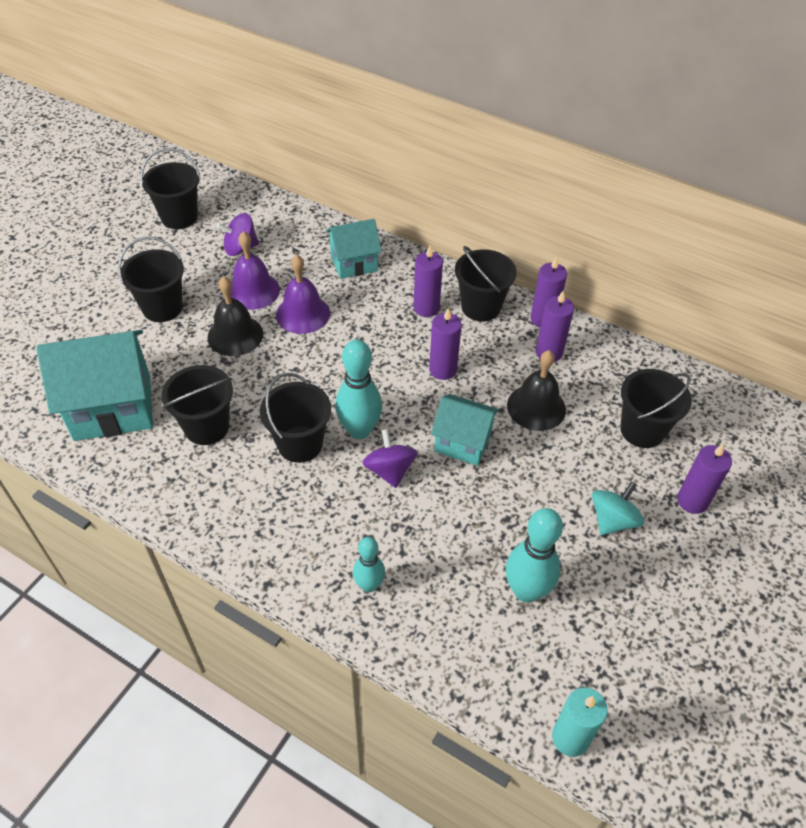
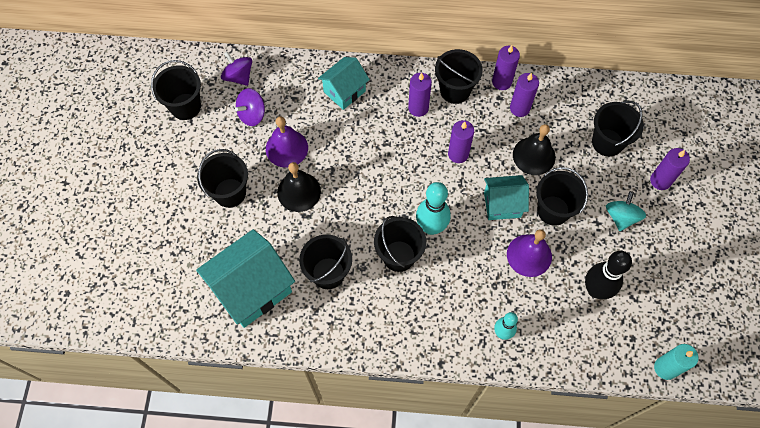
camera: 25 degrees left, 15 degrees up
purple bell [276,255,330,334] -> purple bell moved to [507,229,552,277]
purple spinning top [362,429,418,488] -> purple spinning top moved to [221,52,252,86]
turquoise bowling pin [506,508,563,603] -> black bowling pin [585,251,632,299]
none -> black bucket [536,167,588,226]

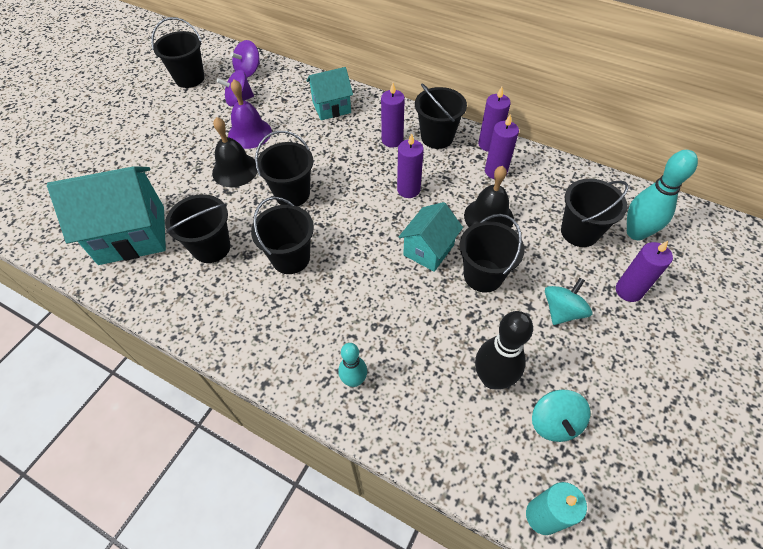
camera: 25 degrees right, 10 degrees down
black bucket [197,149,248,208] -> black bucket moved to [255,131,313,206]
purple spinning top [221,52,252,86] -> purple spinning top turned 120 degrees counterclockwise [230,40,260,77]
turquoise bowling pin [416,182,451,235] -> turquoise bowling pin moved to [627,150,698,241]
turquoise house [484,175,529,220] -> turquoise house turned 75 degrees counterclockwise [399,202,463,272]
purple bell [507,229,552,277] -> none
none -> turquoise spinning top [532,389,590,442]

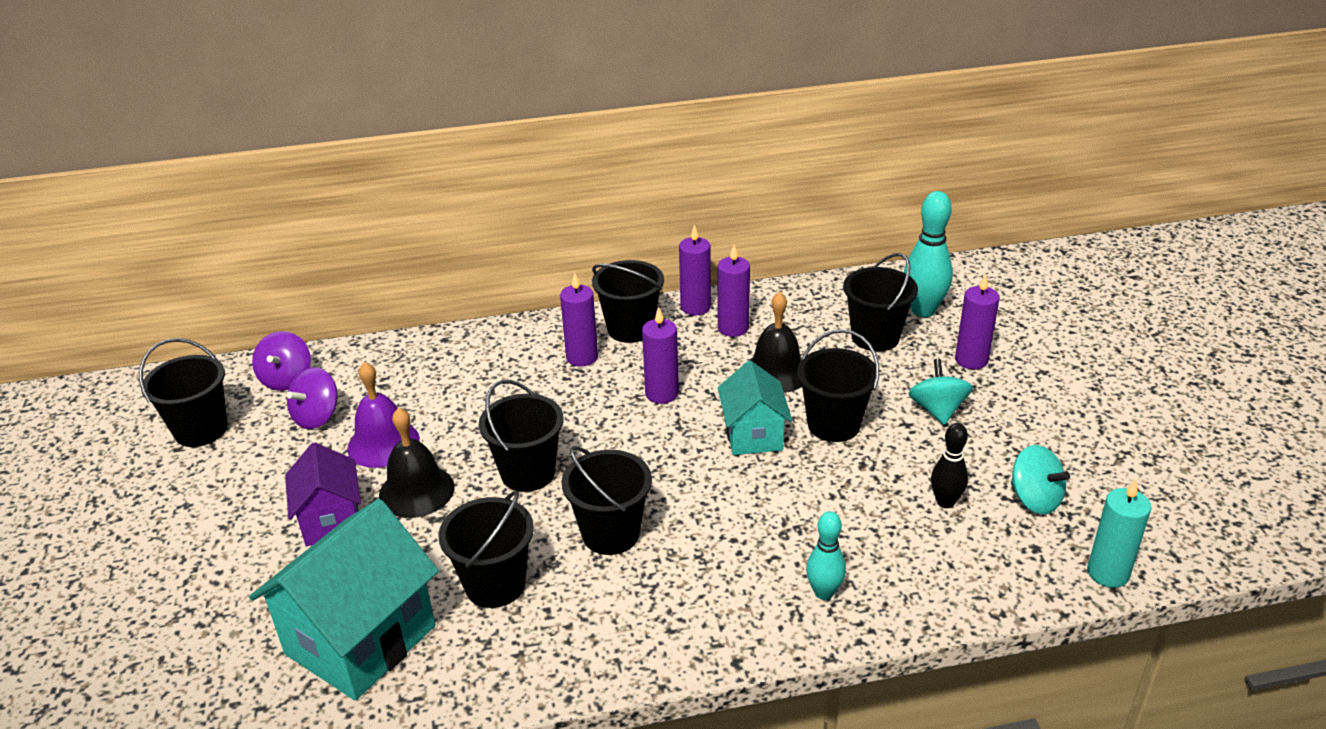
camera: 40 degrees left, 20 degrees down
turquoise house [307,67,353,120] -> none
black bowling pin [475,311,533,389] -> black bowling pin [931,423,968,508], size x0.61
none -> purple house [285,442,361,546]

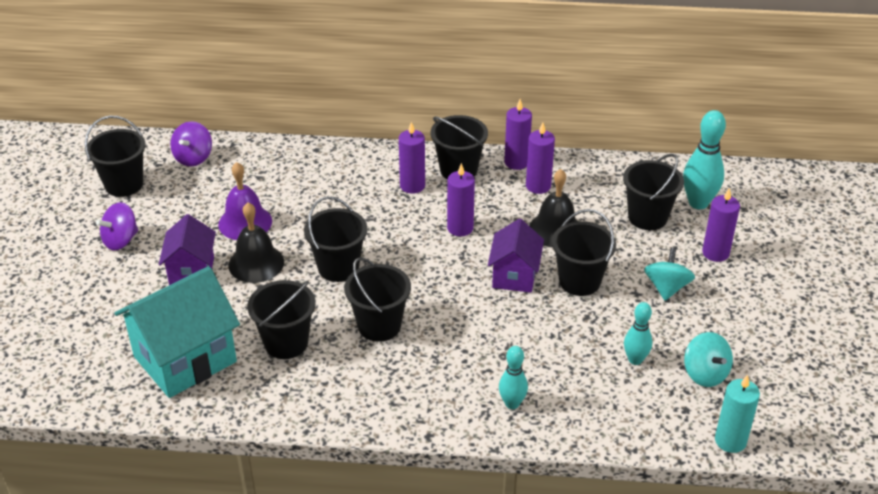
camera: 15 degrees right, 5 degrees up
purple spinning top [287,367,338,429] -> purple spinning top moved to [96,202,138,250]
turquoise house [718,360,792,455] -> purple house [488,219,544,293]
black bowling pin [931,423,968,508] -> turquoise bowling pin [624,302,652,365]

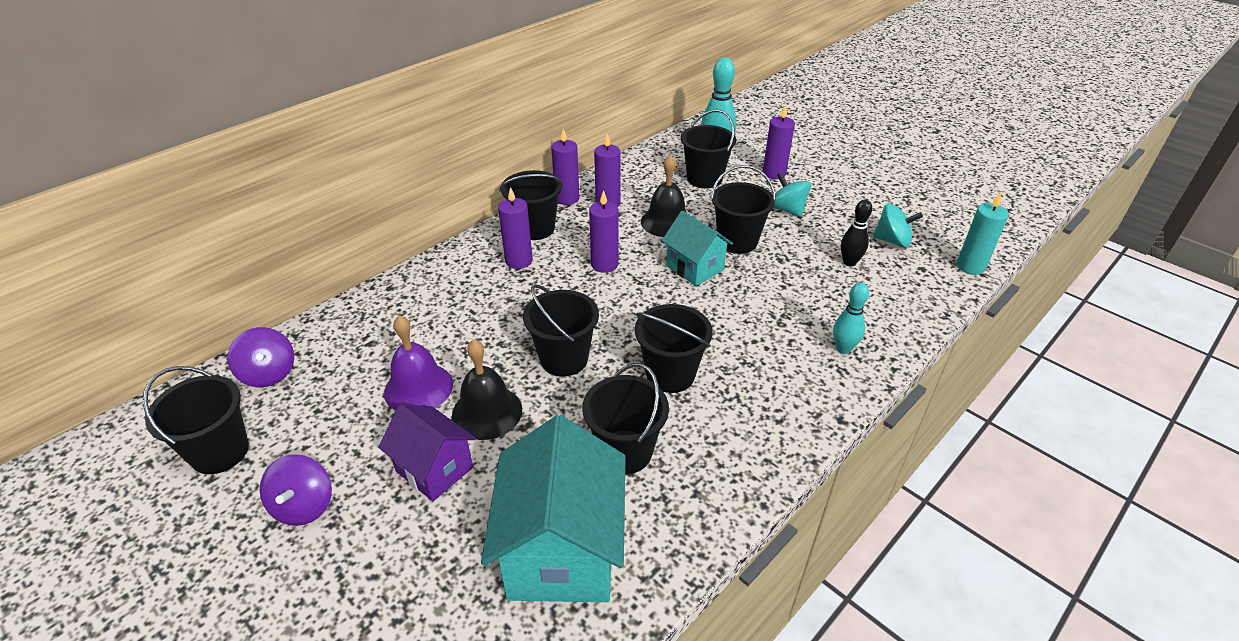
camera: 50 degrees left, 0 degrees up
purple house [488,219,544,293] -> turquoise house [662,211,733,286]
turquoise bowling pin [624,302,652,365] -> black bowling pin [841,199,872,267]

